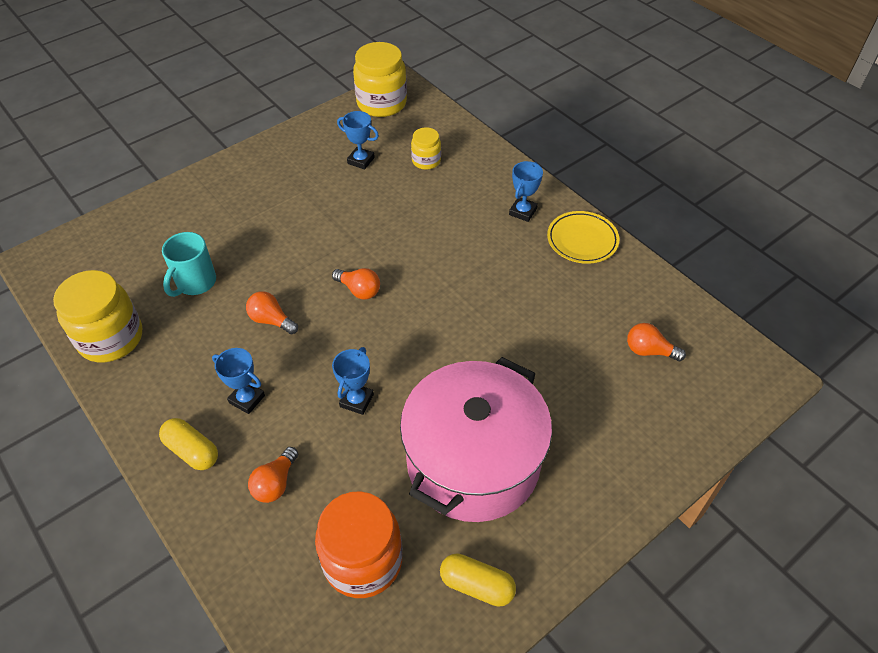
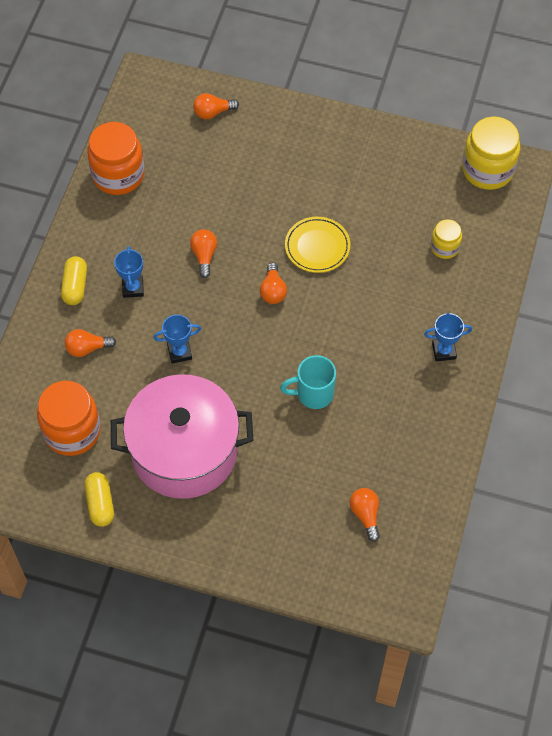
camera: 55 degrees right, 10 degrees up
yellow jar [53,270,142,362] -> orange jar [87,122,145,195]
turquoise mug [162,232,216,297] -> turquoise mug moved to [280,355,336,409]
blue trophy [337,111,379,169] -> none
yellow plate [547,211,619,264] -> yellow plate moved to [285,217,350,273]
none -> orange light bulb [193,93,239,119]

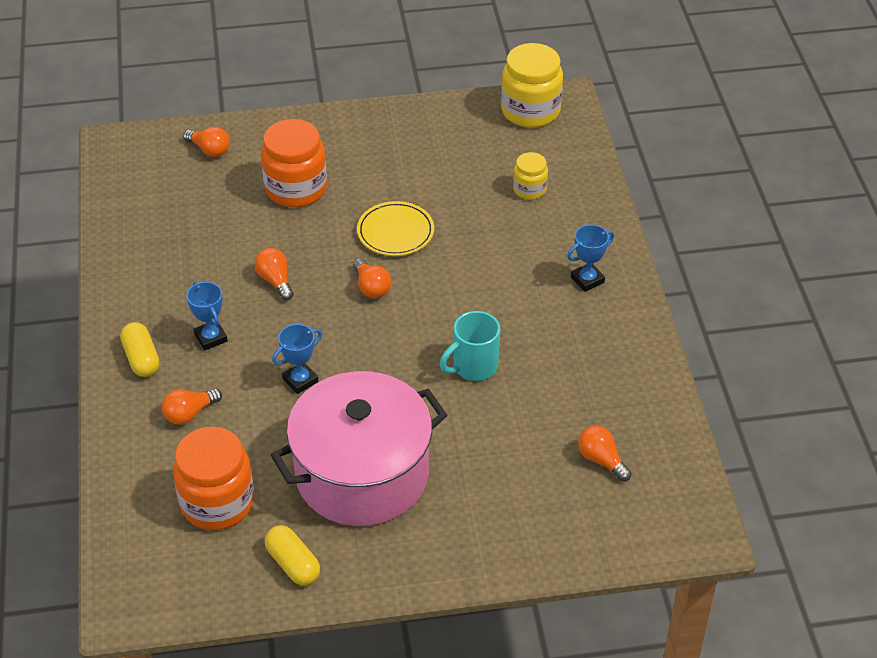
camera: 25 degrees left, 15 degrees down
orange jar [87,122,145,195] -> orange jar moved to [261,119,327,207]
orange light bulb [193,93,239,119] -> orange light bulb turned 105 degrees counterclockwise [183,127,230,157]

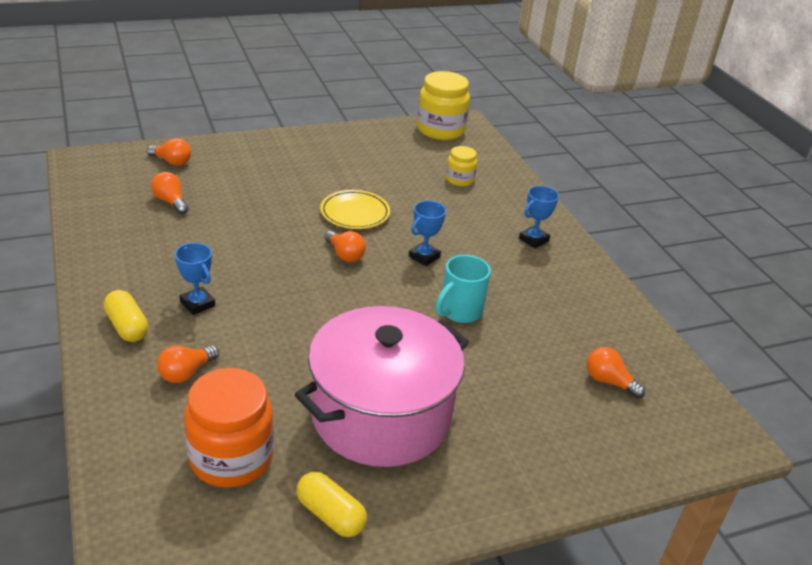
camera: 15 degrees left, 10 degrees down
orange light bulb [254,248,294,300] -> orange light bulb moved to [151,172,189,214]
orange jar [261,119,327,207] -> none
blue trophy [272,324,322,394] -> blue trophy moved to [409,201,446,266]

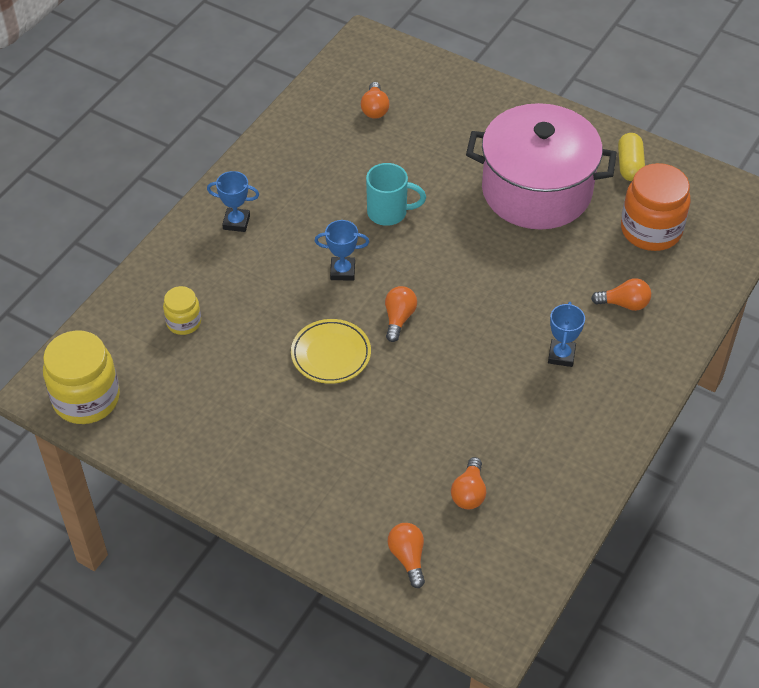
camera: 125 degrees left, 15 degrees up
yellow capsule [104,290,148,342] -> none

